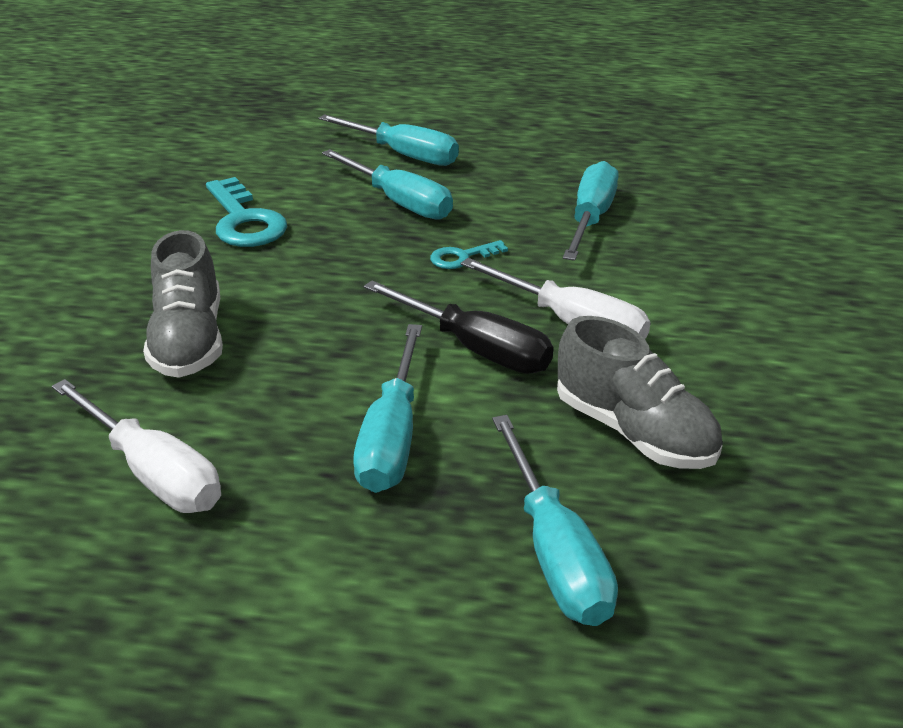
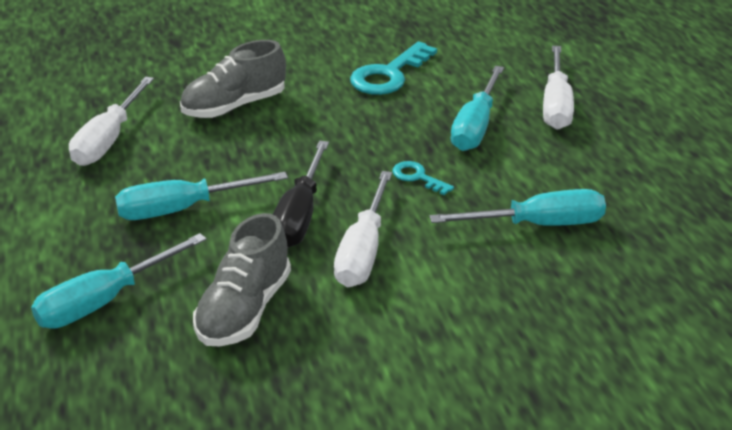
camera: 65 degrees right, 0 degrees up
turquoise screwdriver [318,114,459,166] -> white screwdriver [543,46,574,130]

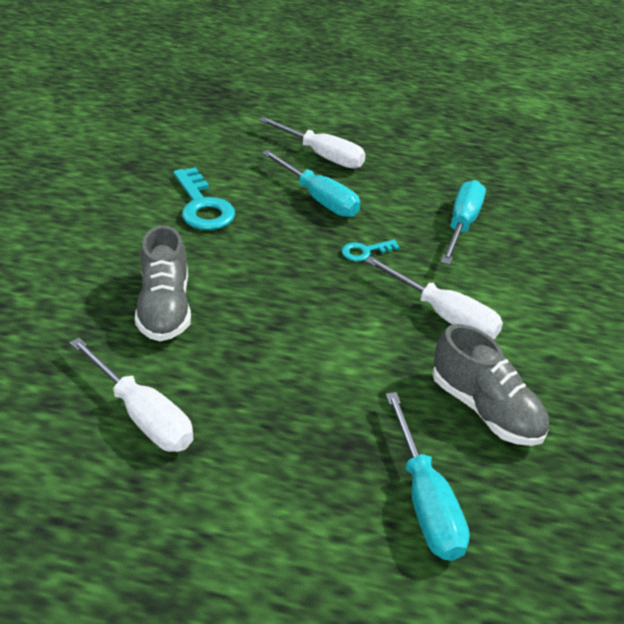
camera: 65 degrees left, 5 degrees up
turquoise screwdriver [115,172,288,220] -> none
black screwdriver [273,141,329,248] -> none

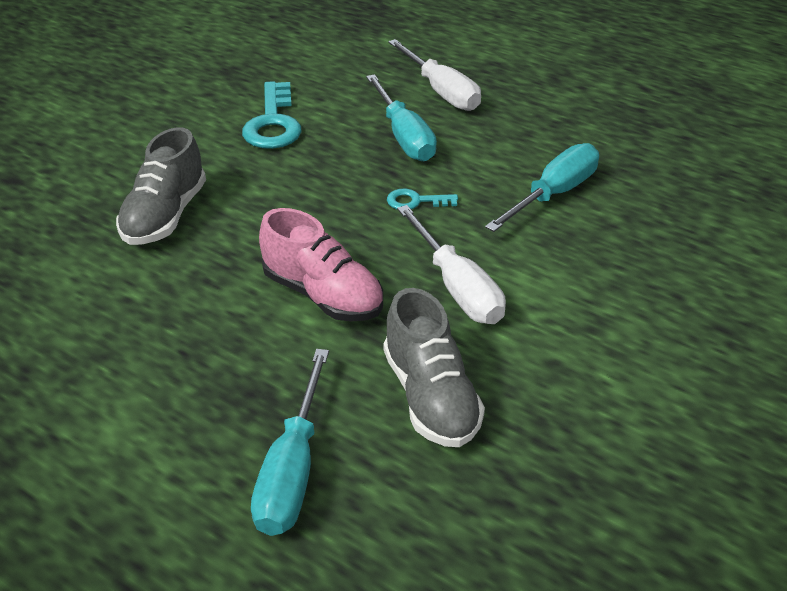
camera: 25 degrees right, 0 degrees up
white screwdriver [70,337,193,452] -> none
none -> pink shoe [259,208,383,322]

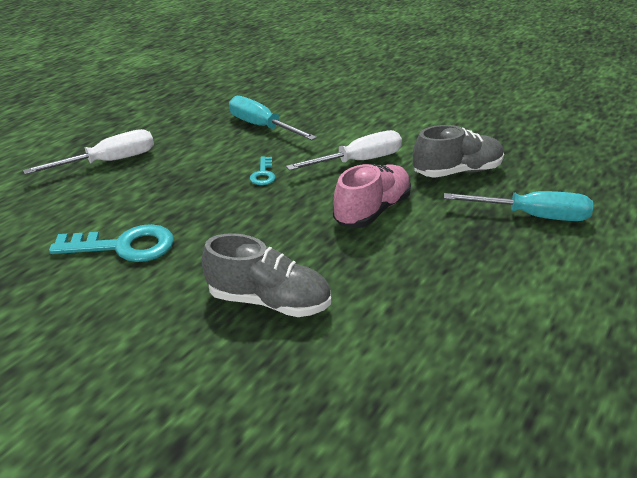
camera: 90 degrees left, 5 degrees down
turquoise screwdriver [366,74,437,161] -> none

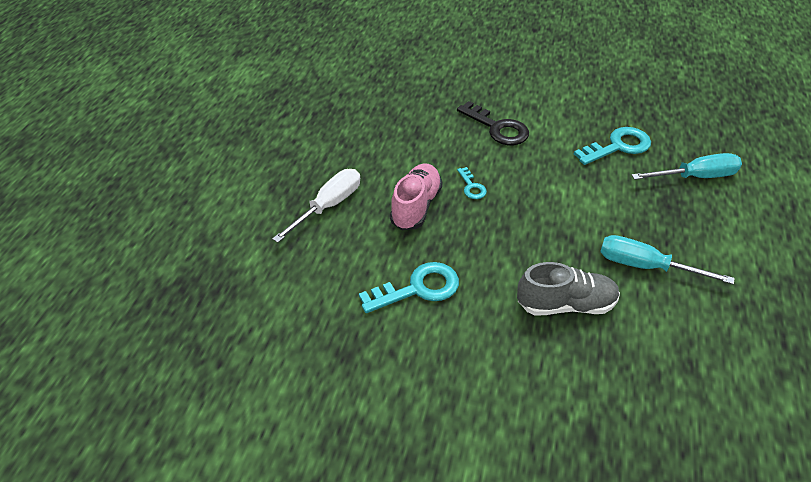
camera: 20 degrees left, 10 degrees up
turquoise screwdriver [229,96,317,140] -> turquoise screwdriver moved to [600,235,735,285]
white screwdriver [286,130,402,171] -> none
pink shoe [333,164,411,228] -> pink shoe moved to [390,164,443,230]
grey shoe [413,125,504,178] -> turquoise key [574,127,651,165]
none -> black key [457,101,529,145]

